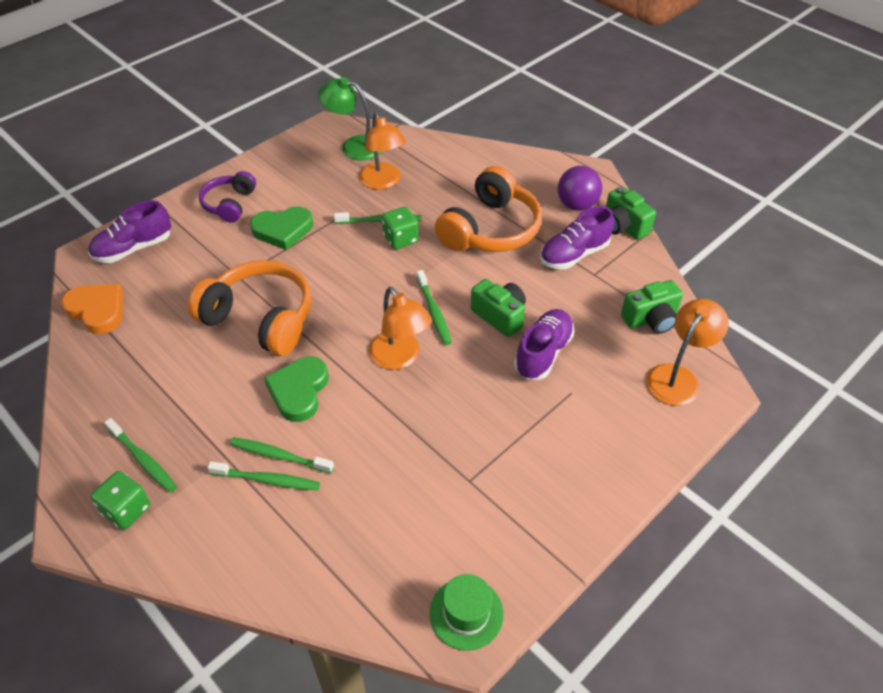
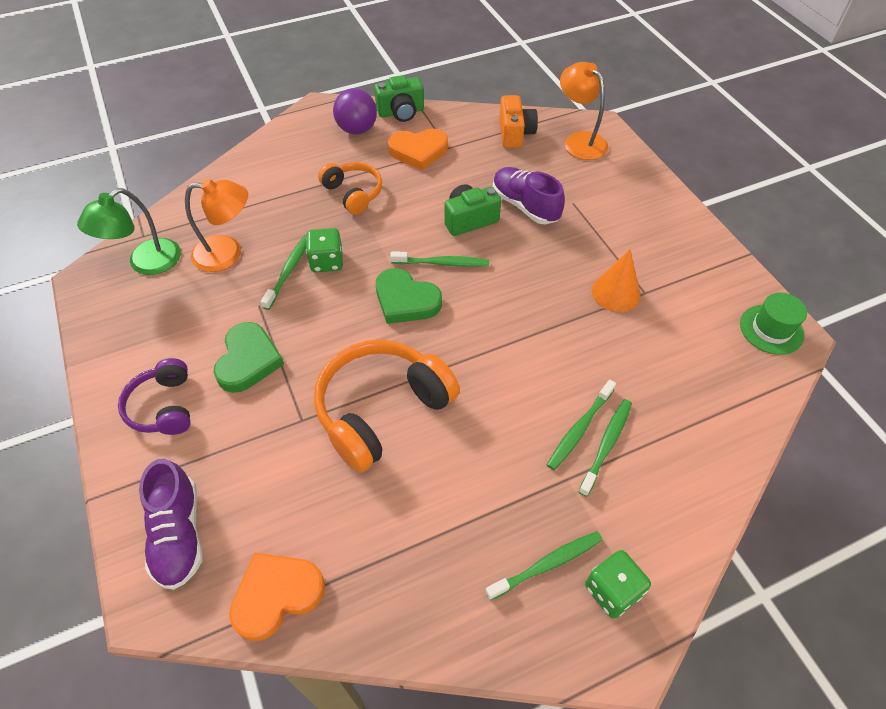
camera: 70 degrees left, 5 degrees up
purple headphones [199,171,256,223] -> purple headphones turned 45 degrees clockwise [118,358,191,435]
green heart [264,357,328,422] -> green heart moved to [376,268,442,324]
orange lamp [369,287,432,370] -> none
orange headphones [435,166,542,252] -> orange headphones [318,162,382,215], size x0.58
purple shoe [540,206,614,269] -> orange heart [388,129,448,170]
green camera [621,280,683,334] -> orange camera [499,95,538,148]
none -> orange cone [592,250,640,312]

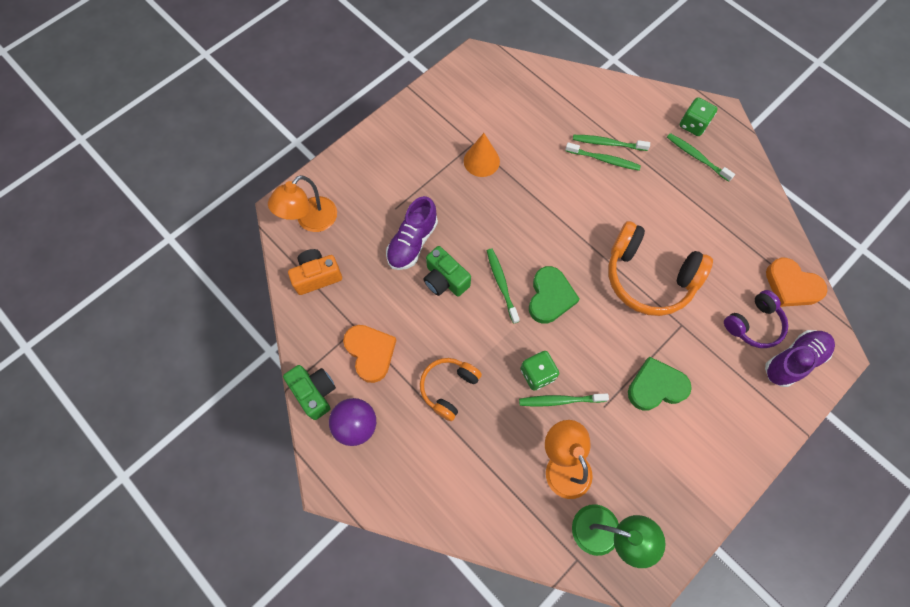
camera: 110 degrees left, 15 degrees up
purple headphones [118,358,191,435] -> purple headphones moved to [724,290,788,348]
green hat [740,293,807,355] -> none

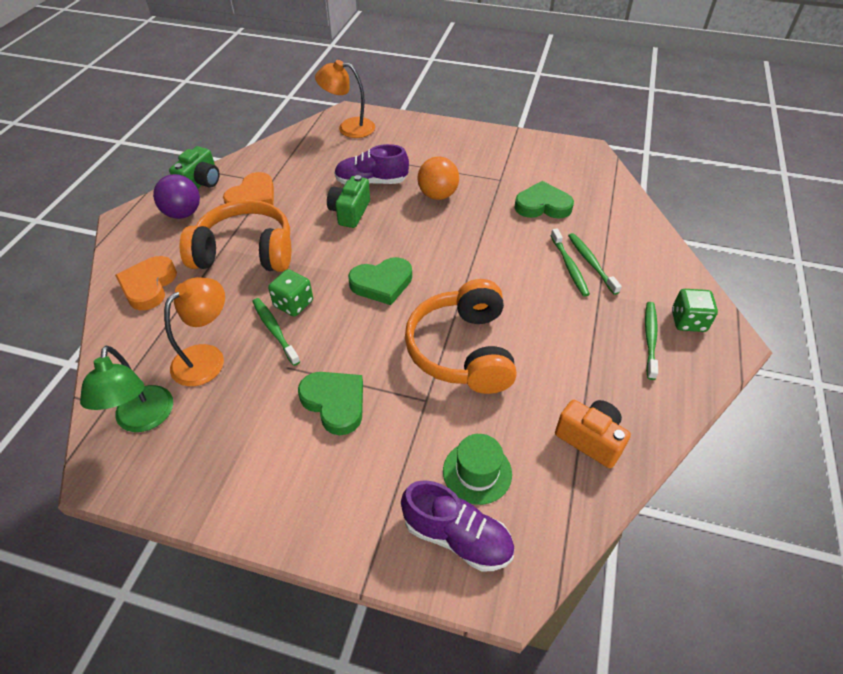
camera: 60 degrees right, 20 degrees down
orange camera [288,249,342,295] -> orange camera moved to [555,400,631,468]
orange headphones [420,358,482,421] -> orange headphones [180,200,291,272], size x1.72
orange cone [464,133,500,177] -> none
green toothbrush [487,249,520,324] -> none
purple headphones [724,290,788,348] -> green hat [443,434,512,505]
orange heart [766,258,827,307] -> orange heart moved to [115,256,177,310]
none -> orange ball [418,157,459,200]
none -> green heart [514,181,574,219]

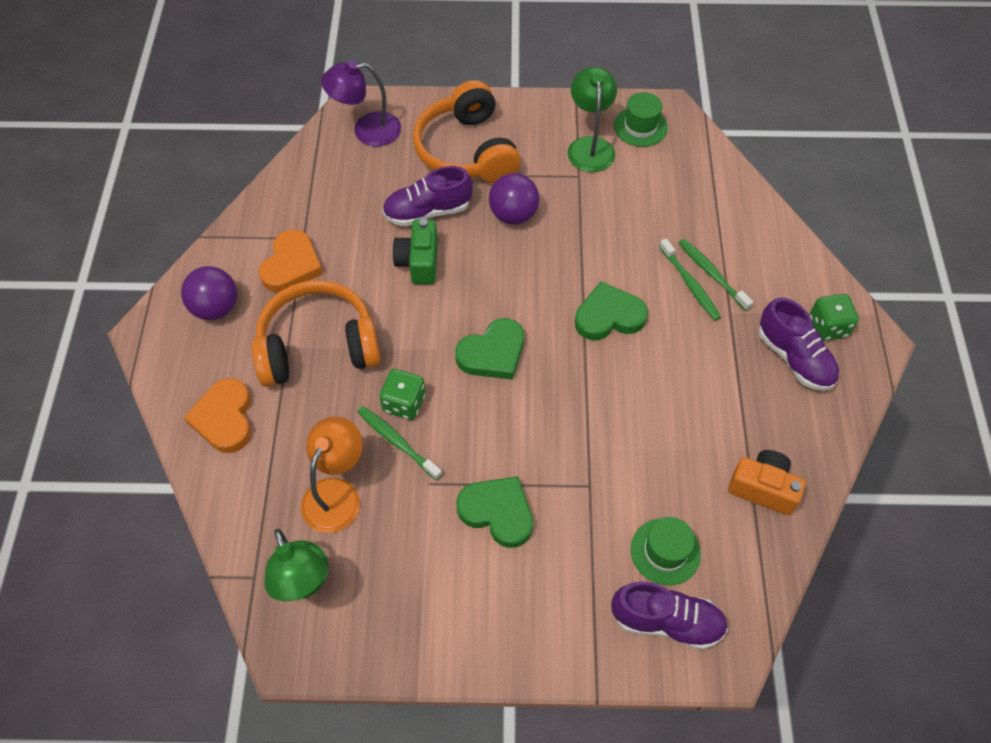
camera: 15 degrees left, 10 degrees up
green camera [169,146,220,189] -> none
orange lamp [315,60,375,138] -> purple lamp [321,61,401,146]
orange headphones [405,279,517,394] -> orange headphones moved to [413,80,521,183]
orange ball [418,157,459,200] -> purple ball [489,173,539,225]
green heart [514,181,574,219] -> green heart moved to [575,281,648,340]
green toothbrush [645,302,658,380] -> purple shoe [759,298,839,391]
none -> green lamp [568,67,617,172]
none -> green hat [614,92,668,147]

